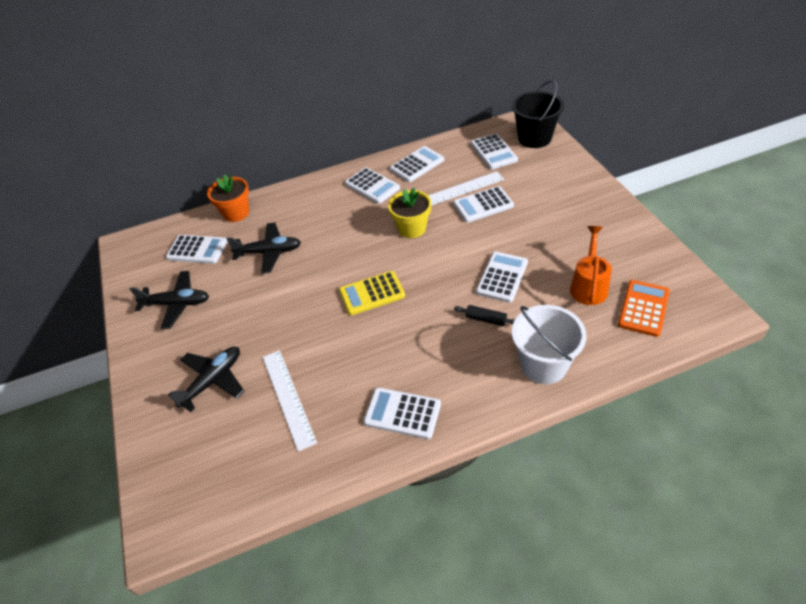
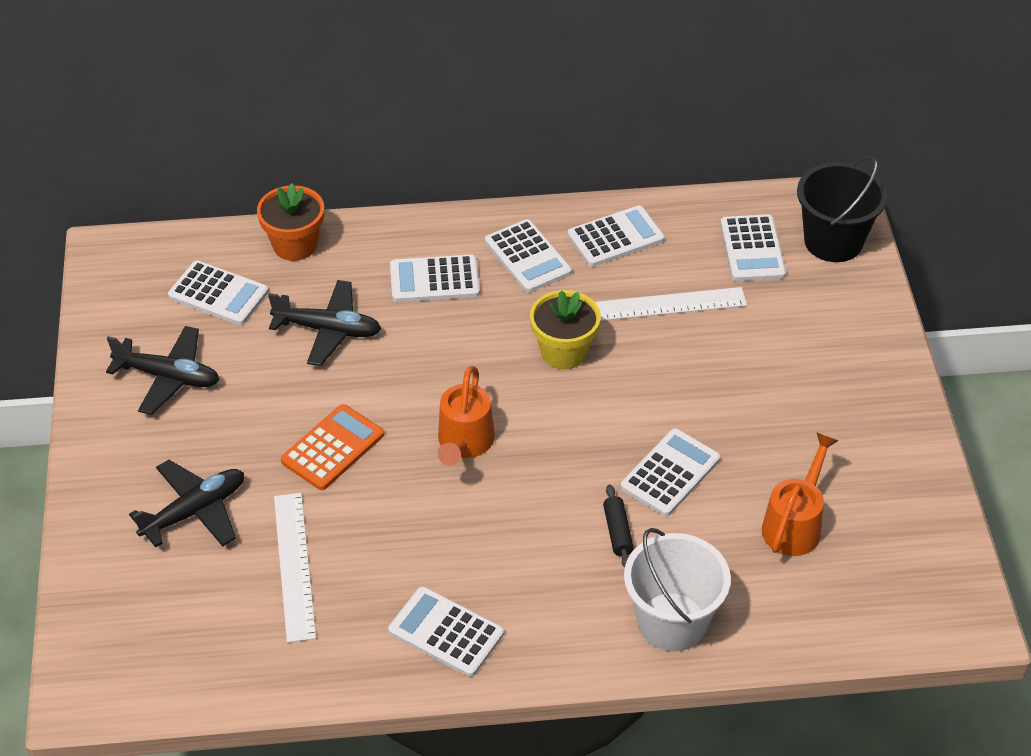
camera: 10 degrees right, 0 degrees up
yellow calculator [339,271,405,315] -> orange watering can [438,366,495,466]
white calculator [453,186,514,223] -> white calculator moved to [390,255,480,302]
black rolling pin [454,305,515,326] -> black rolling pin turned 45 degrees clockwise [603,484,634,568]
orange calculator [618,280,670,337] -> orange calculator moved to [281,404,384,490]

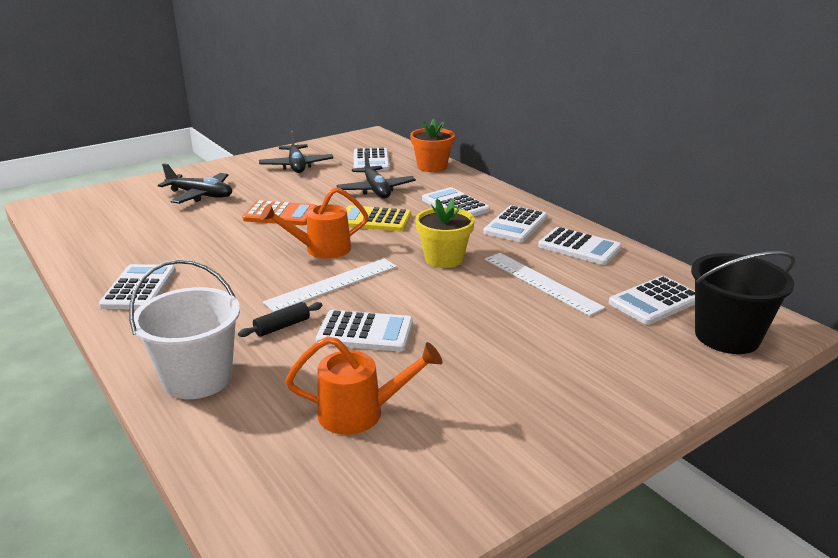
camera: 60 degrees right, 20 degrees down
white ruler [274,493,316,643] -> white ruler moved to [263,258,397,312]
none -> yellow calculator [346,205,411,232]

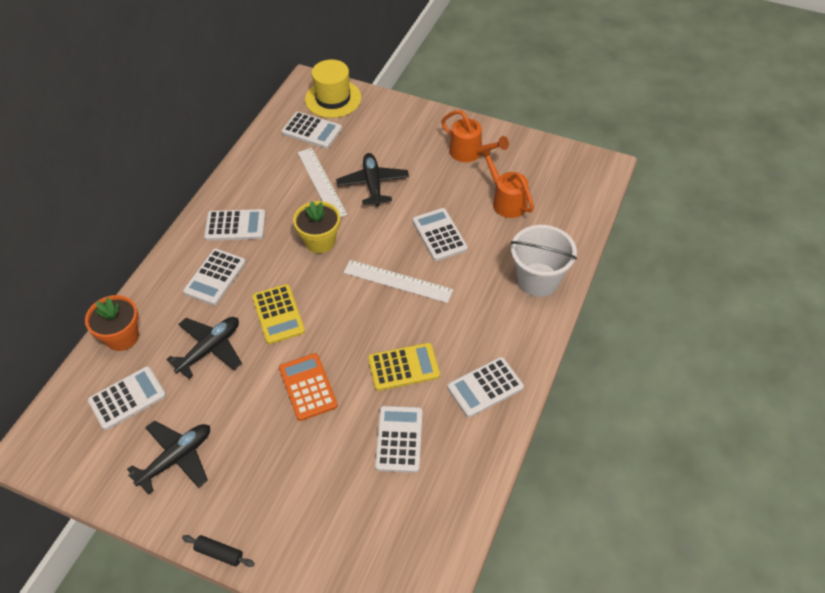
camera: 120 degrees left, 25 degrees up
black plane [158,163,232,204] -> black plane moved to [336,153,409,206]
black rolling pin [238,302,323,337] -> black rolling pin moved to [182,535,255,567]
orange watering can [260,187,368,259] -> orange watering can moved to [441,110,509,162]
white ruler [485,253,606,316] -> white ruler turned 45 degrees counterclockwise [297,148,347,217]
white calculator [538,227,622,265] -> white calculator moved to [375,406,423,473]
black bucket [691,251,795,354] -> yellow hat [305,60,361,118]
none -> yellow calculator [368,343,440,391]

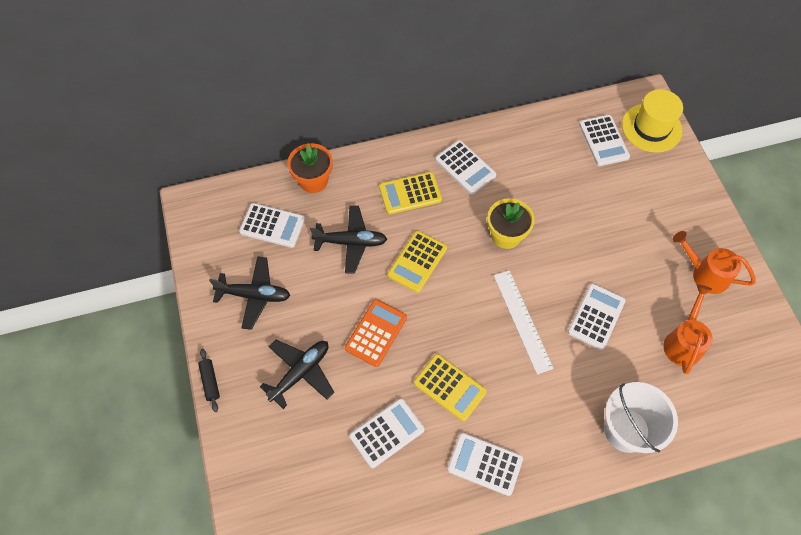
camera: 50 degrees right, 10 degrees up
white calculator [183,249,246,305] -> yellow calculator [379,172,442,215]
white ruler [297,148,347,217] -> none
black plane [336,153,409,206] -> black plane moved to [260,340,334,409]
orange watering can [441,110,509,162] -> orange watering can turned 120 degrees clockwise [672,231,756,294]

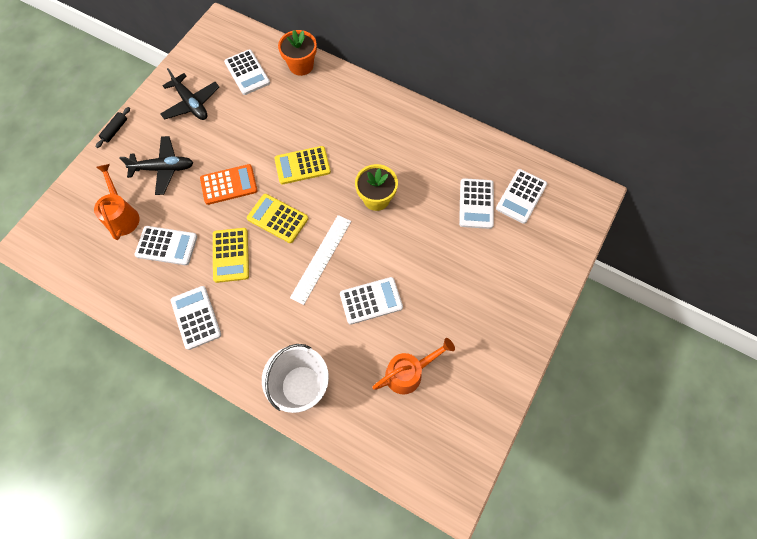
camera: 45 degrees right, 5 degrees up
black plane [310,206,387,274] -> none
yellow calculator [379,172,442,215] -> yellow calculator moved to [247,194,308,243]
white calculator [435,140,496,194] -> white calculator moved to [459,178,494,229]
yellow hat [622,89,683,153] -> none
orange watering can [672,231,756,294] -> orange watering can moved to [94,164,139,240]

